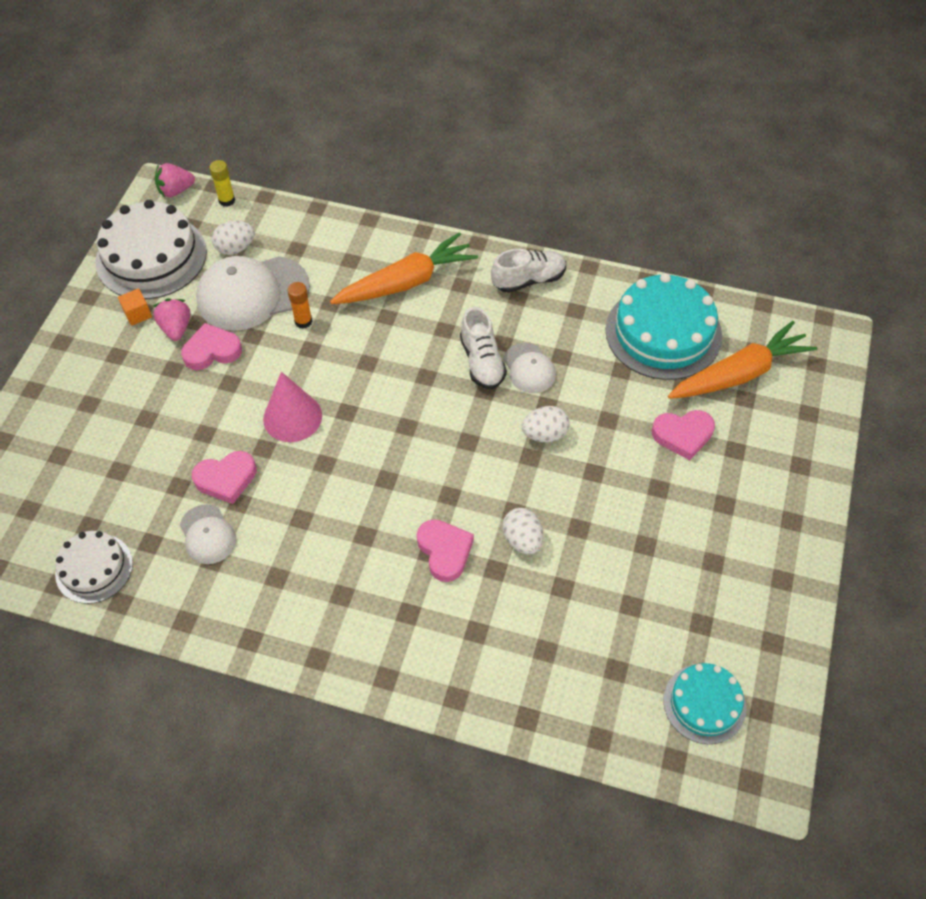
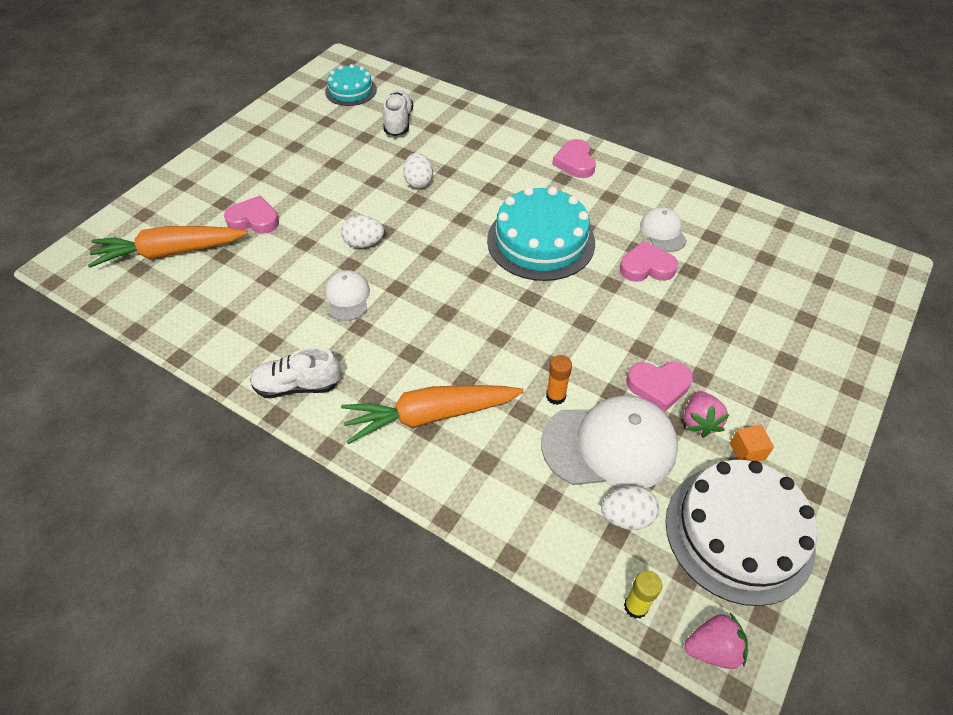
camera: 165 degrees left, 5 degrees down
white cake [55,531,133,604] -> none
pink cone [263,372,322,442] -> none
pink heart [417,519,474,582] -> pink heart moved to [552,139,596,178]
white shoe [460,307,507,389] -> white shoe moved to [383,90,413,136]
turquoise cake [606,273,722,380] -> turquoise cake moved to [487,187,595,281]

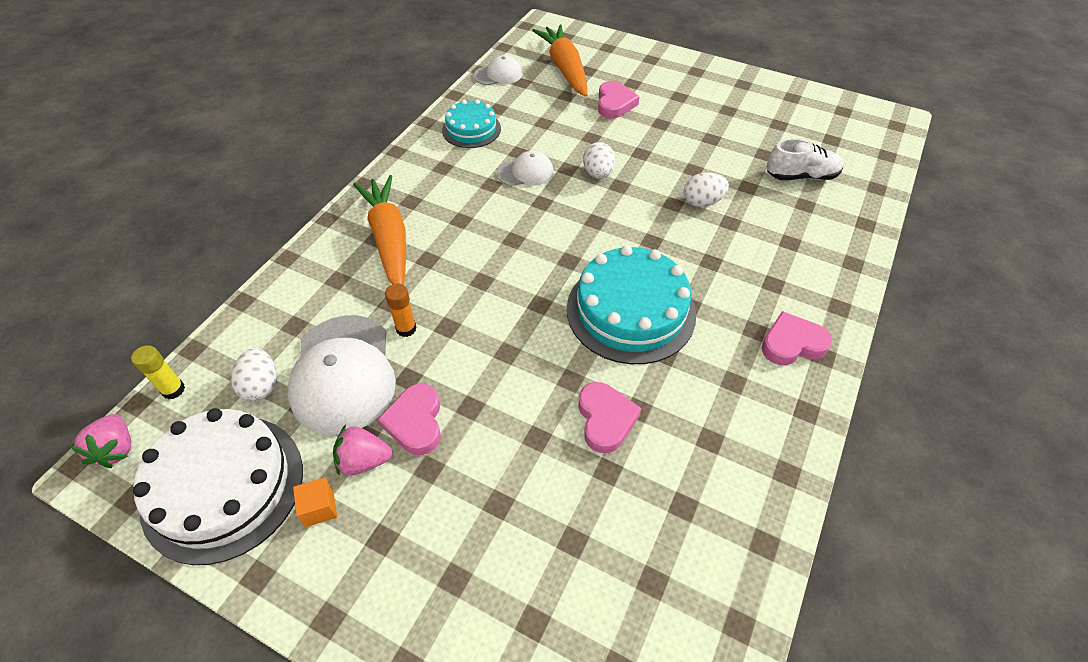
camera: 85 degrees right, 0 degrees up
white shoe [250,347,341,398] -> none
turquoise cake [325,64,377,106] -> turquoise cake moved to [442,99,501,148]
white cap [640,207,687,252] -> white cap moved to [474,55,523,85]

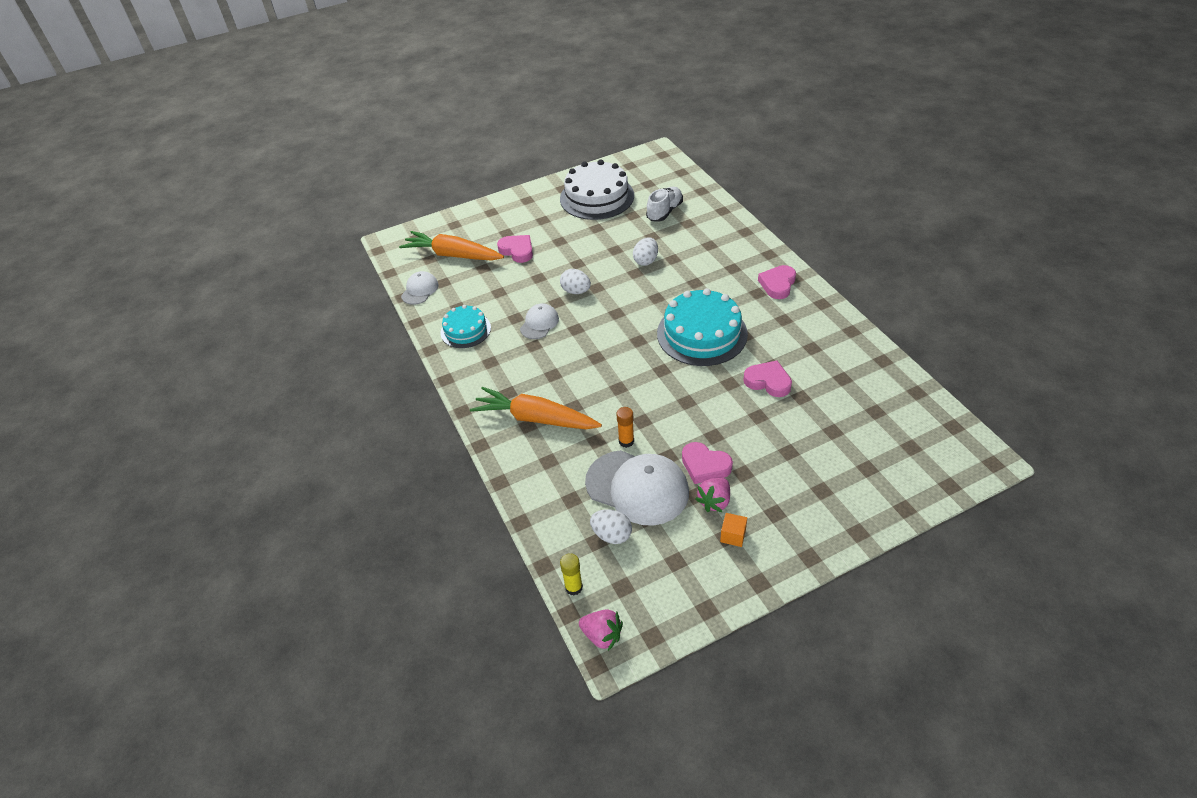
camera: 50 degrees left, 5 degrees down
white cake [133,408,303,565] -> white cake moved to [560,160,634,220]

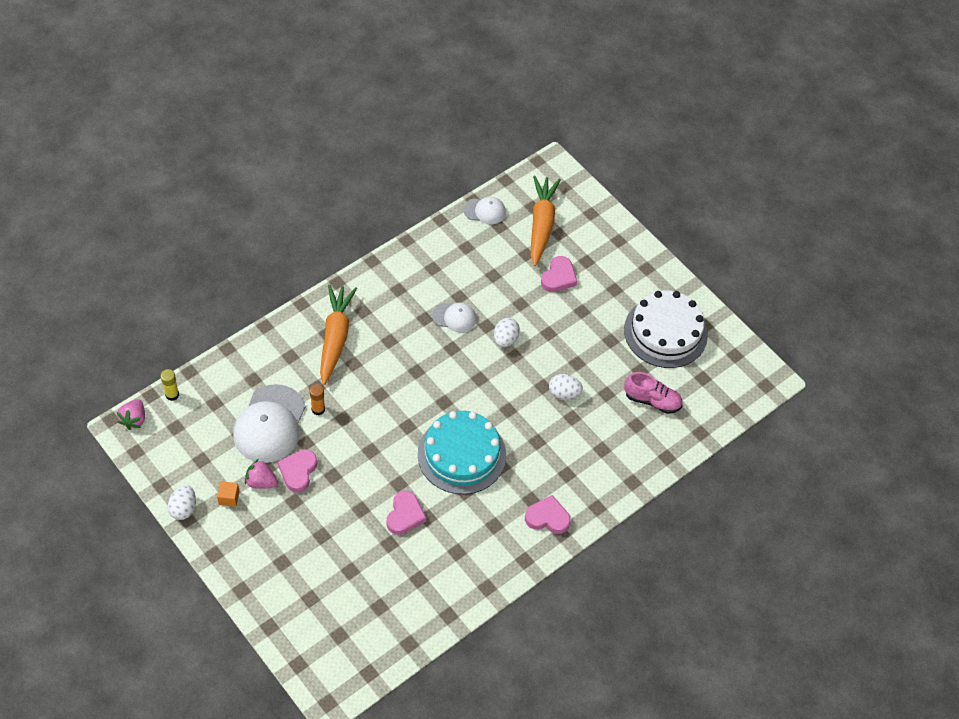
camera: 70 degrees right, 10 degrees up
turquoise cake [441,305,491,348] -> none
white egg [590,509,632,544] -> white egg moved to [168,485,196,520]
white shoe [646,187,683,221] -> pink shoe [624,372,683,414]

